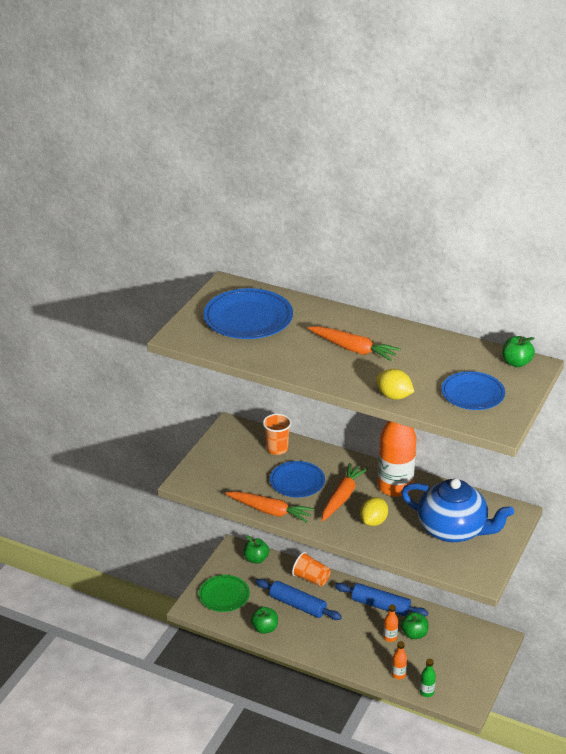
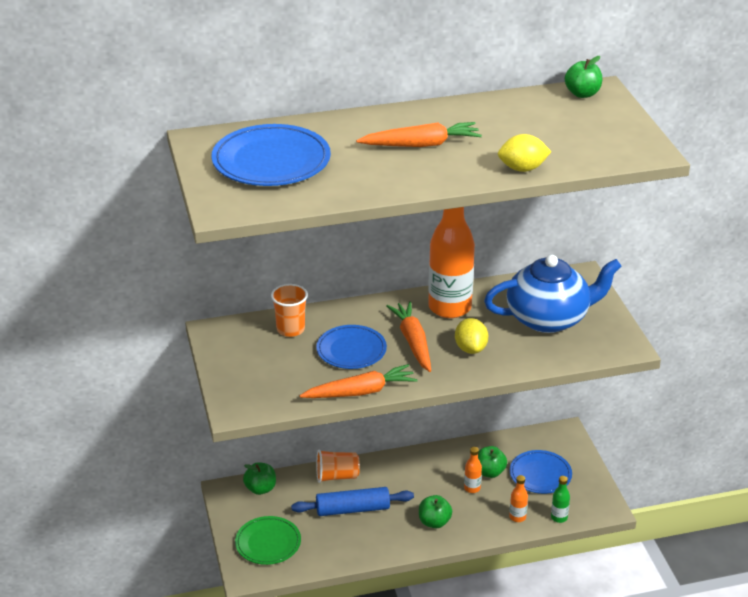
camera: 40 degrees left, 0 degrees up
green apple [251,607,278,634] -> green apple moved to [419,495,452,528]
blue rolling pin [335,583,428,616] -> none
blue plate [441,371,505,410] -> blue plate moved to [509,450,572,494]

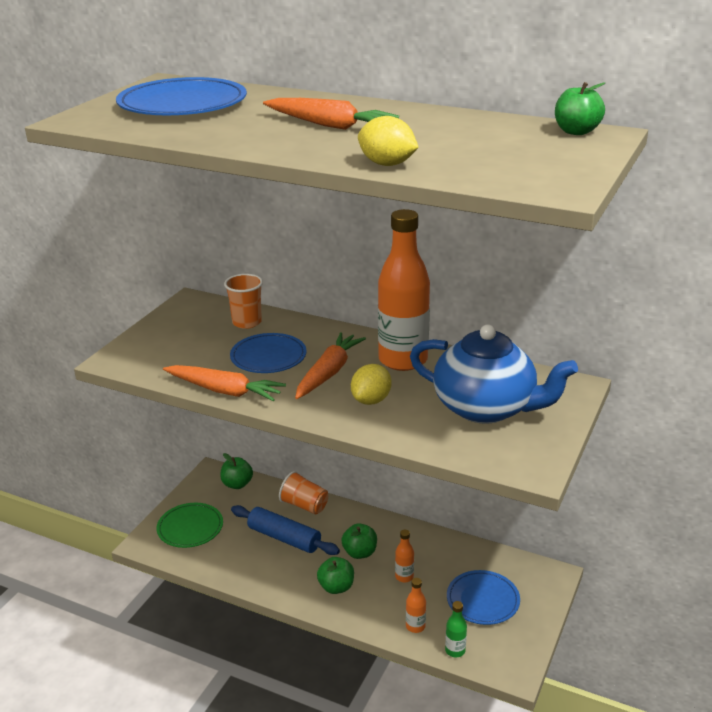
camera: 40 degrees right, 5 degrees down
green apple [478,446,507,478] -> green apple moved to [341,523,377,559]

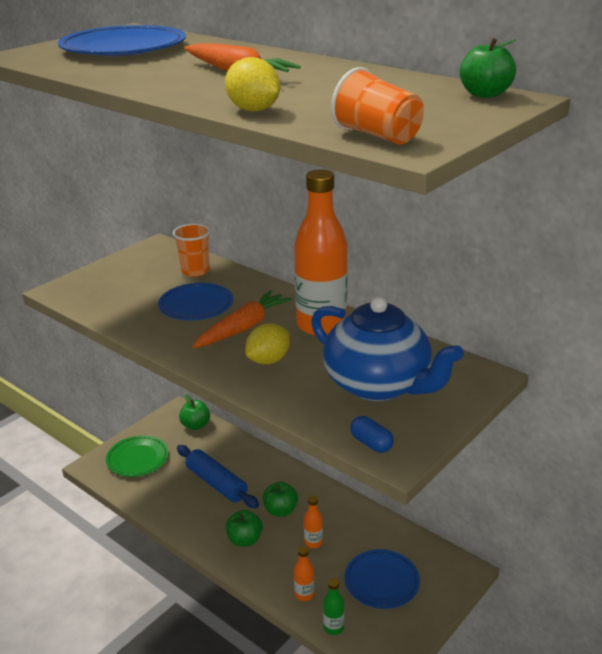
camera: 15 degrees right, 0 degrees up
orange carrot [163,365,286,401] -> none
orange cup [279,471,328,514] -> orange cup moved to [331,67,424,145]
none -> blue capsule [350,416,394,453]

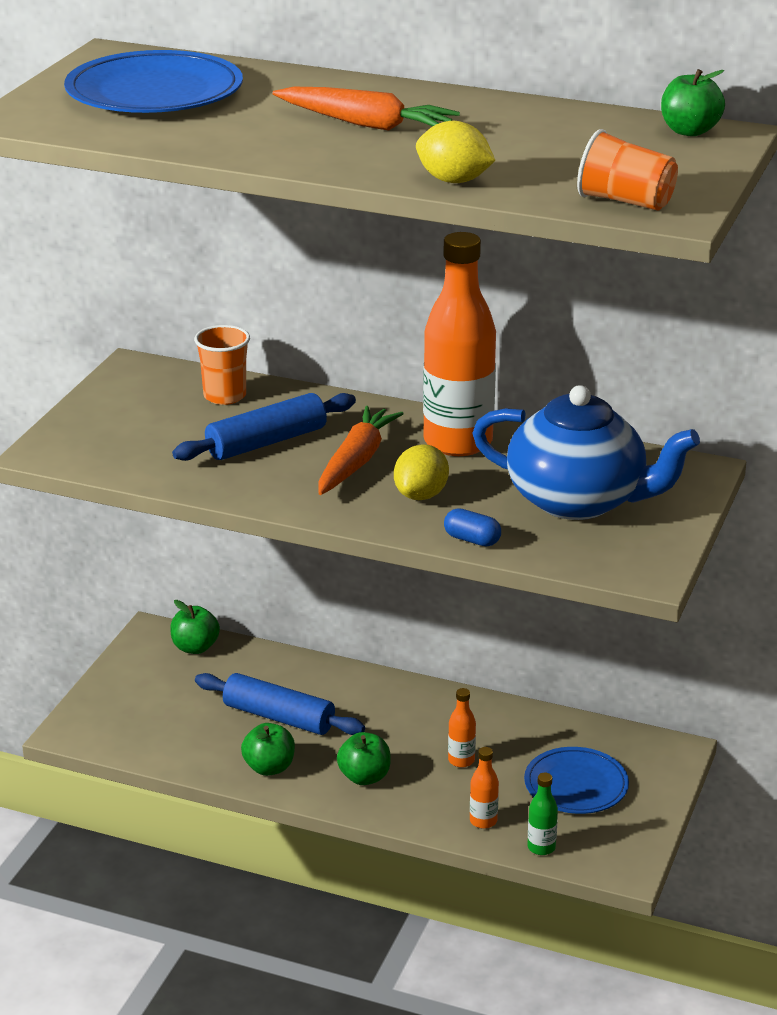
camera: 20 degrees left, 0 degrees up
green plate [106,435,169,477] -> none
blue plate [158,283,233,320] -> blue rolling pin [172,393,356,461]
green apple [263,482,298,517] -> green apple moved to [241,723,295,776]
blue capsule [350,416,394,453] -> blue capsule moved to [444,508,501,546]

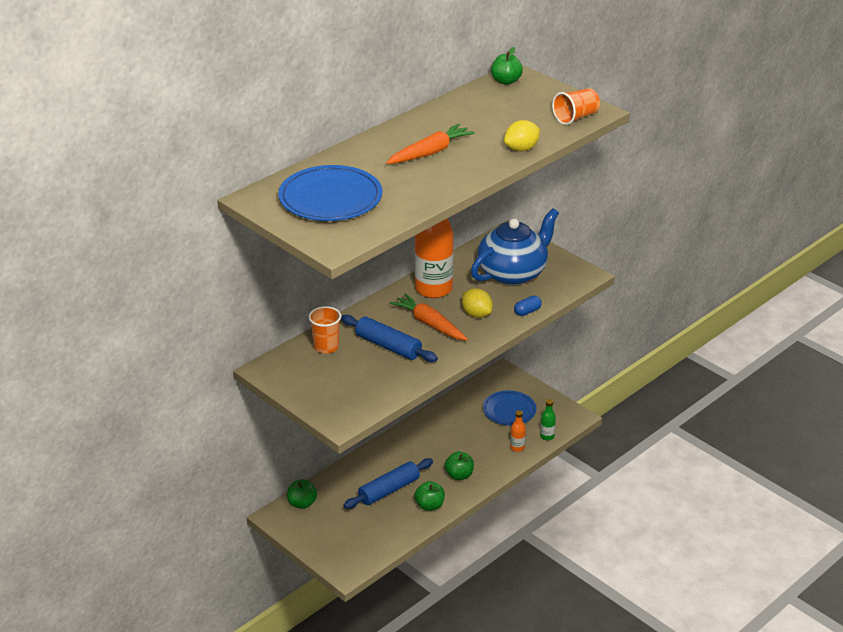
camera: 65 degrees left, 5 degrees up
blue rolling pin [172,393,356,461] -> blue rolling pin turned 45 degrees counterclockwise [341,315,438,362]
orange bottle [448,688,476,768] -> none

